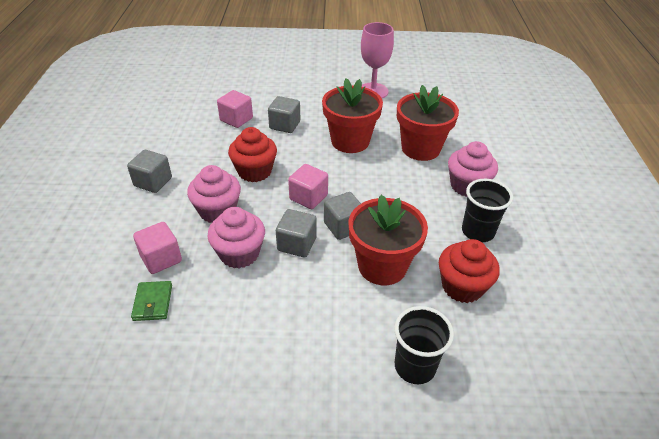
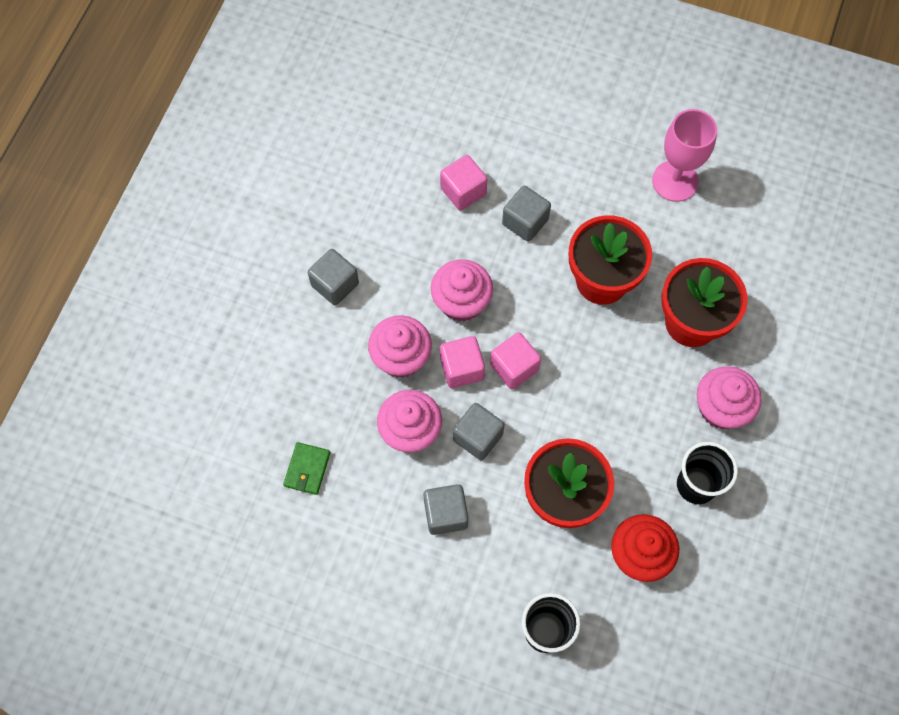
camera: 20 degrees right, 25 degrees up
pink cube [133,222,182,274] -> pink cube moved to [440,336,485,388]
red cupcake [228,127,277,182] -> pink cupcake [431,259,493,322]
grey cube [324,192,361,240] -> grey cube moved to [424,484,468,535]

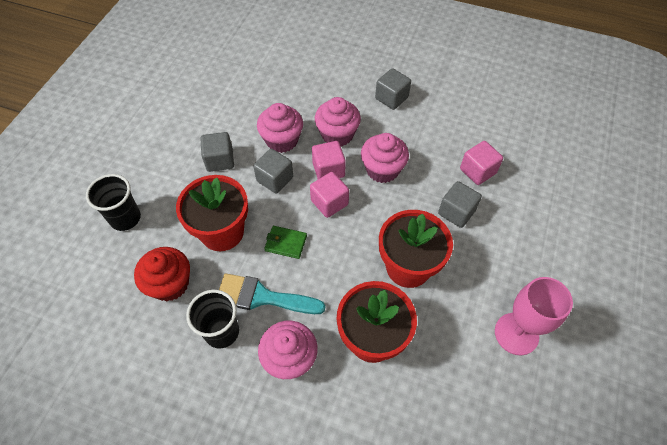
camera: 90 degrees right, 10 degrees down
green wallet [283,442,330,495] -> green wallet moved to [264,226,307,259]
none -> turquoise brush [219,273,326,314]

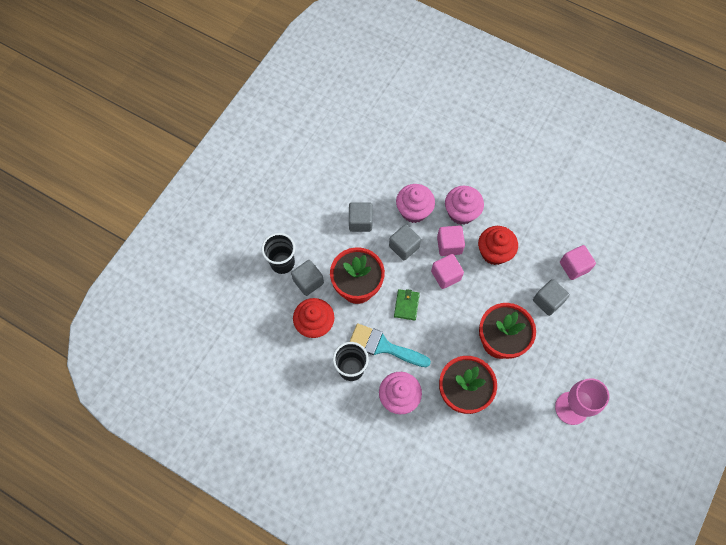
camera: 10 degrees right, 10 degrees up
green wallet [264,226,307,259] -> green wallet turned 75 degrees clockwise [394,289,420,320]
pink cupcake [361,133,409,183] -> red cupcake [478,226,518,265]
grey cube [375,68,411,110] -> grey cube moved to [291,260,324,296]

